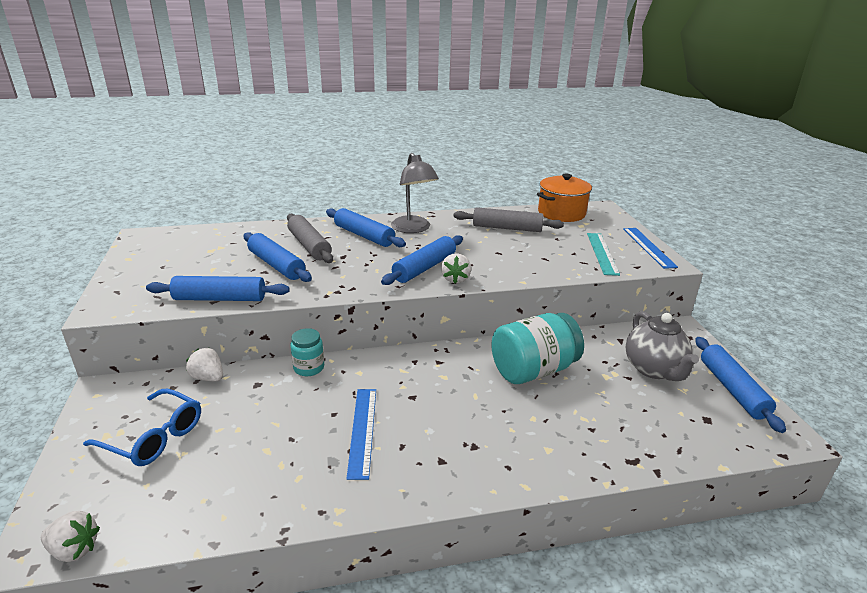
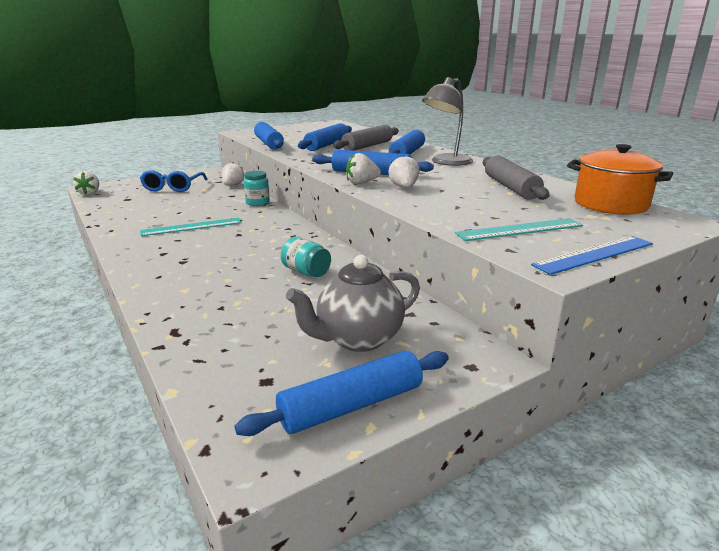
camera: 70 degrees right, 5 degrees down
blue ruler [346,389,376,480] -> turquoise ruler [140,218,242,236]
turquoise jar [491,313,584,384] -> turquoise jar [281,237,331,277], size x0.52
none -> white strawberry [388,155,420,188]

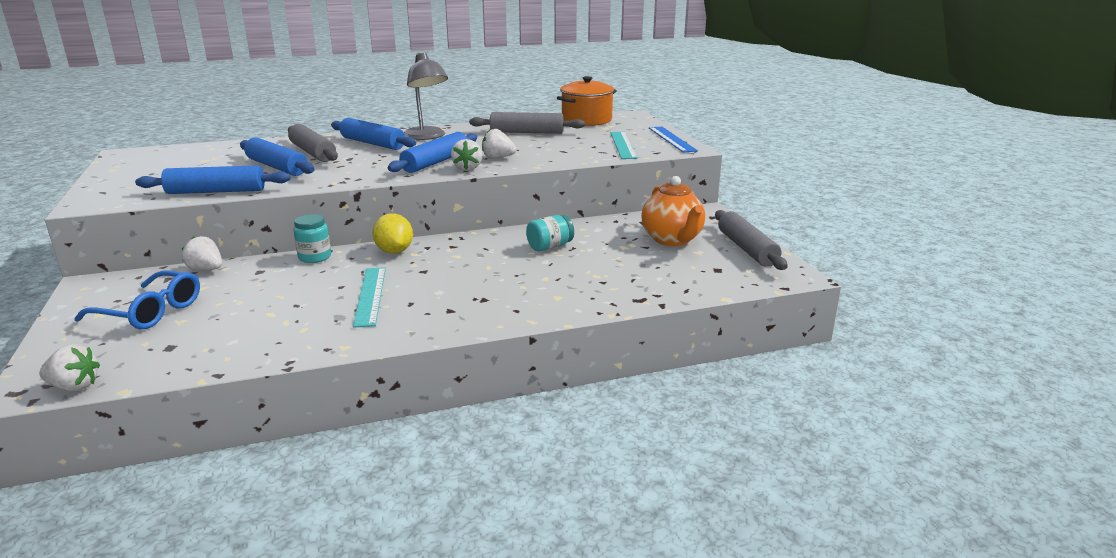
camera: 75 degrees left, 0 degrees up
blue rolling pin [235,350,449,436] -> grey rolling pin [715,210,788,270]
grey teapot [286,255,420,352] -> orange teapot [641,176,705,246]
none -> yellow lemon [372,213,413,253]

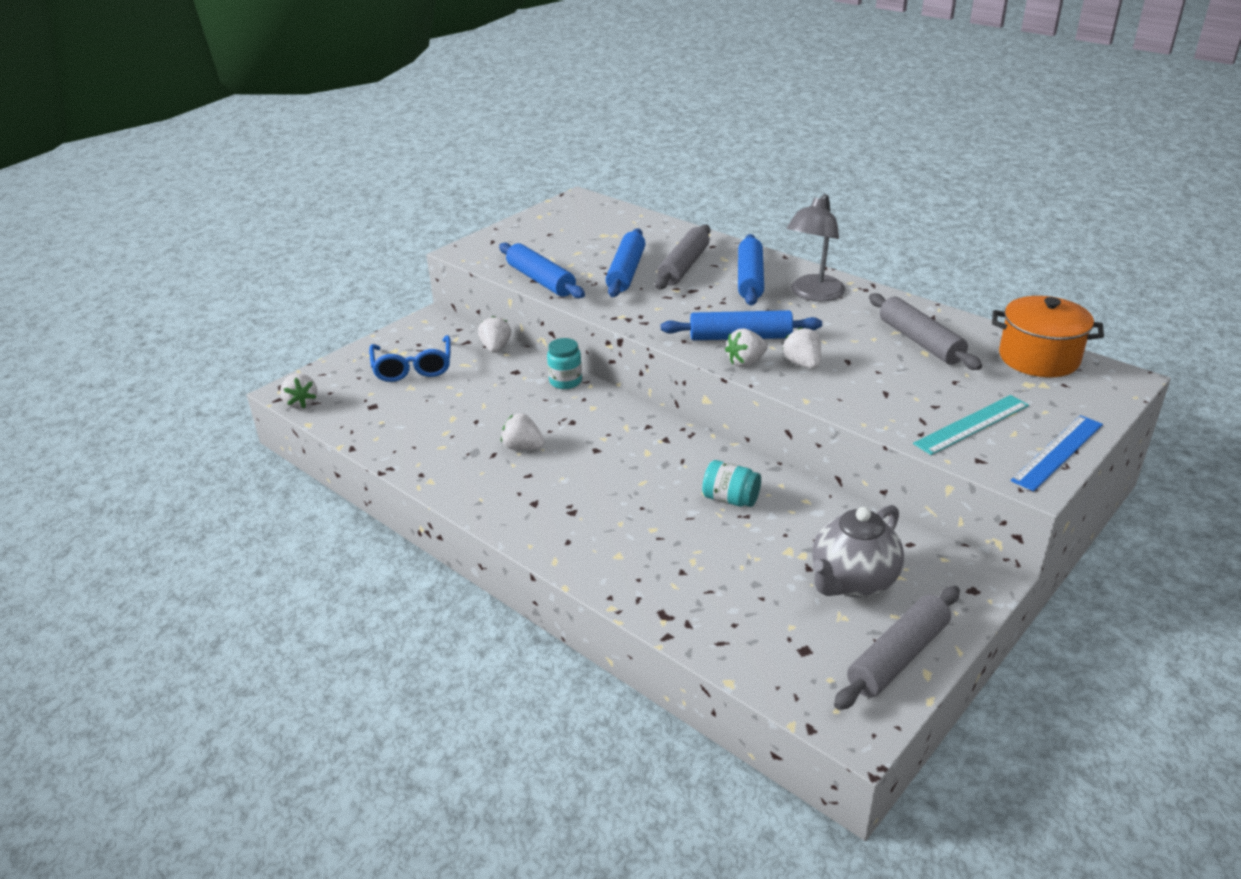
camera: 60 degrees right, 10 degrees up
turquoise ruler [353,267,386,328] -> white strawberry [501,413,545,450]
yellow lemon [372,213,413,253] -> none
orange teapot [641,176,705,246] -> grey teapot [812,505,904,598]

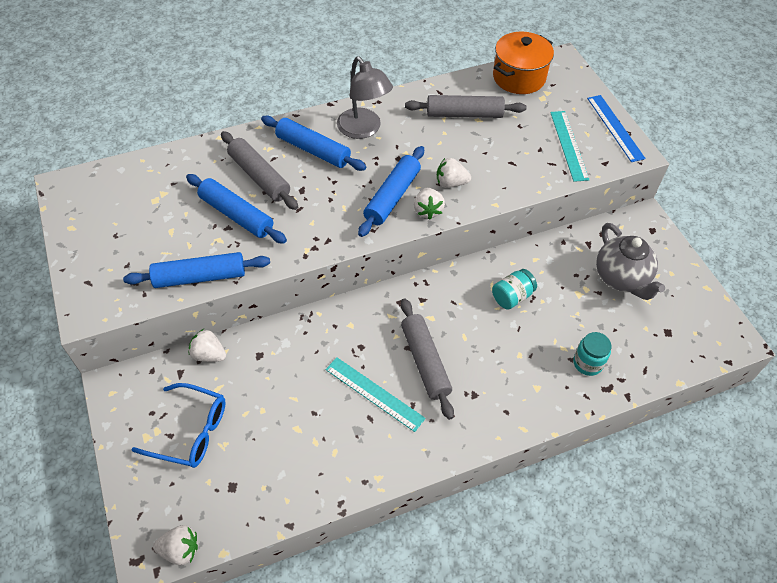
camera: 65 degrees left, 20 degrees up
white strawberry [501,413,545,450] -> turquoise ruler [326,357,426,432]
turquoise jar [547,338,582,389] -> turquoise jar moved to [573,332,611,376]
grey rolling pin [834,586,960,710] -> grey rolling pin moved to [401,298,454,420]

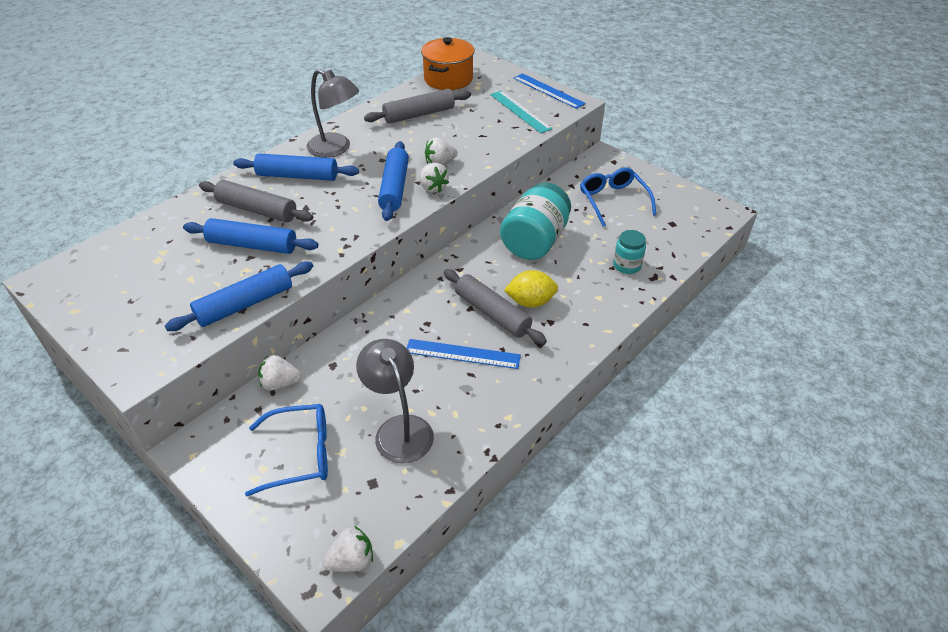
camera: 25 degrees left, 10 degrees down
turquoise ruler [326,357,426,432] -> blue ruler [407,339,521,369]
turquoise jar [492,269,537,309] -> turquoise jar [500,183,571,260], size x1.91
grey teapot [596,223,665,300] -> blue glasses [580,167,657,227]
none -> grey lamp [356,339,434,464]
none -> yellow lemon [504,270,558,308]

